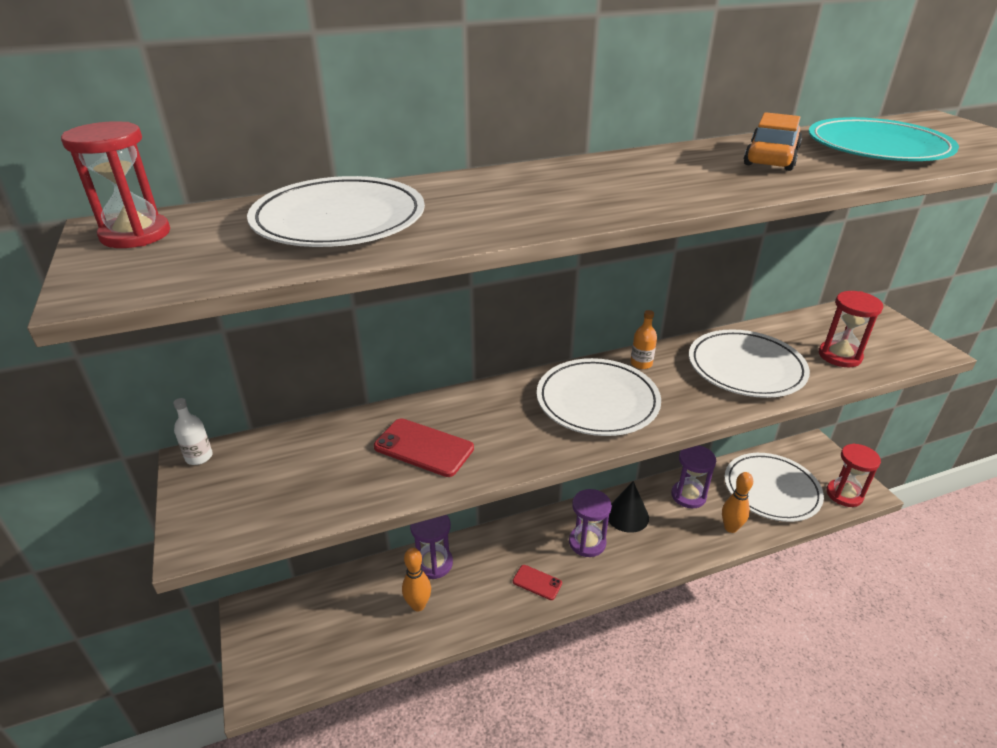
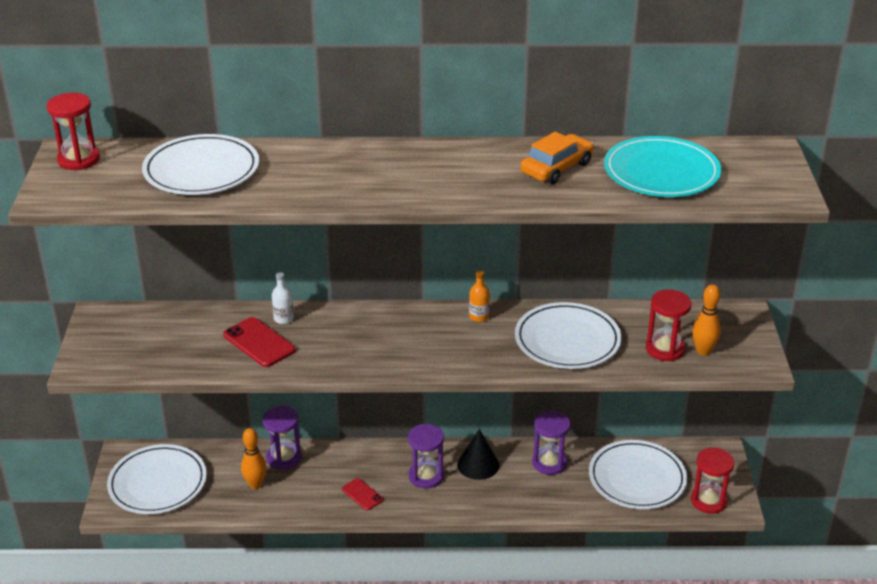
camera: 20 degrees right, 0 degrees up
white bottle [173,398,213,465] -> white bottle moved to [272,272,294,324]
white plate [537,358,661,436] -> white plate moved to [107,444,207,514]
orange bowling pin [722,472,753,533] -> orange bowling pin moved to [692,284,721,356]

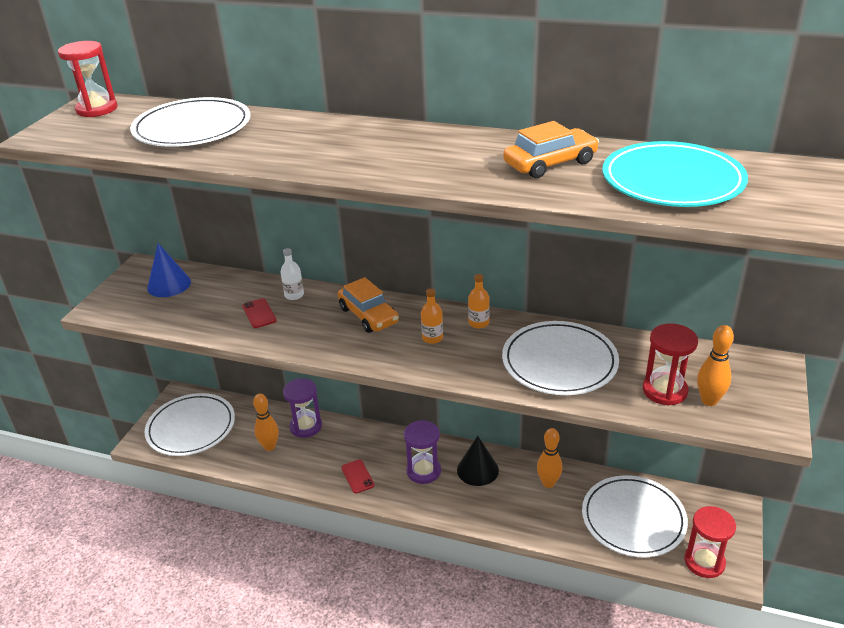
camera: 20 degrees right, 0 degrees up
red phone [223,317,296,367] -> red phone [242,298,277,328], size x0.61
purple hourglass [532,411,570,475] -> orange bowling pin [537,428,562,488]
none -> blue cone [147,243,191,297]
none -> orange car [338,277,399,333]
none -> orange bottle [421,288,443,344]

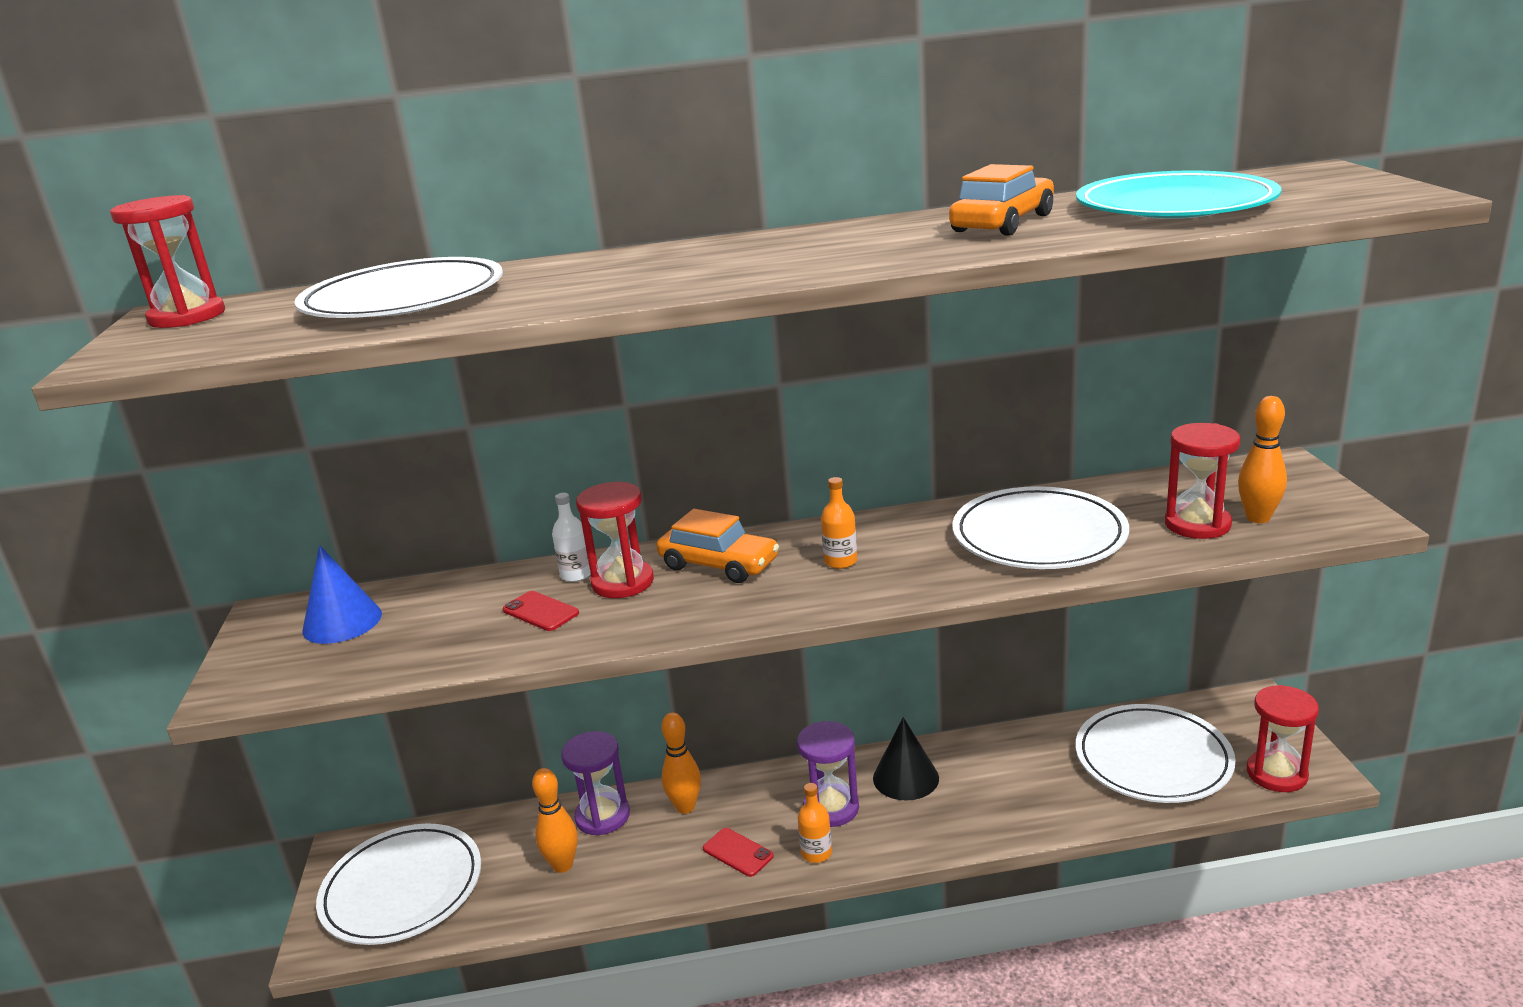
camera: 25 degrees left, 10 degrees down
orange bottle [468,274,490,329] -> orange bottle moved to [798,783,832,863]
orange bowling pin [537,428,562,488] -> orange bowling pin moved to [662,712,701,814]
none -> red hourglass [576,482,654,598]

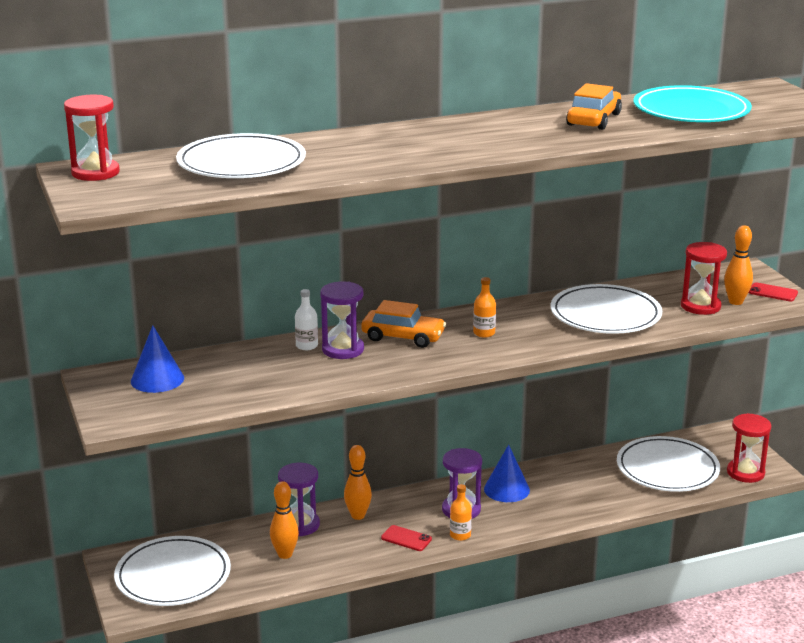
camera: 15 degrees left, 0 degrees up
red phone [503,591,579,631] -> red phone moved to [748,282,798,302]
red hourglass [576,482,654,598] -> purple hourglass [320,281,364,359]
black cone [873,717,939,801] -> blue cone [484,444,530,502]

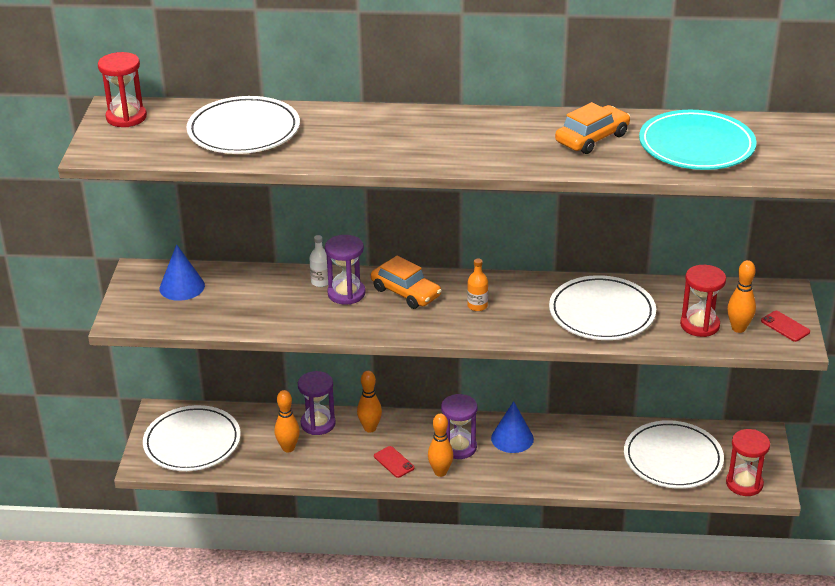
camera: 25 degrees right, 10 degrees up
orange bottle [450,484,472,541] -> orange bowling pin [428,414,453,477]

